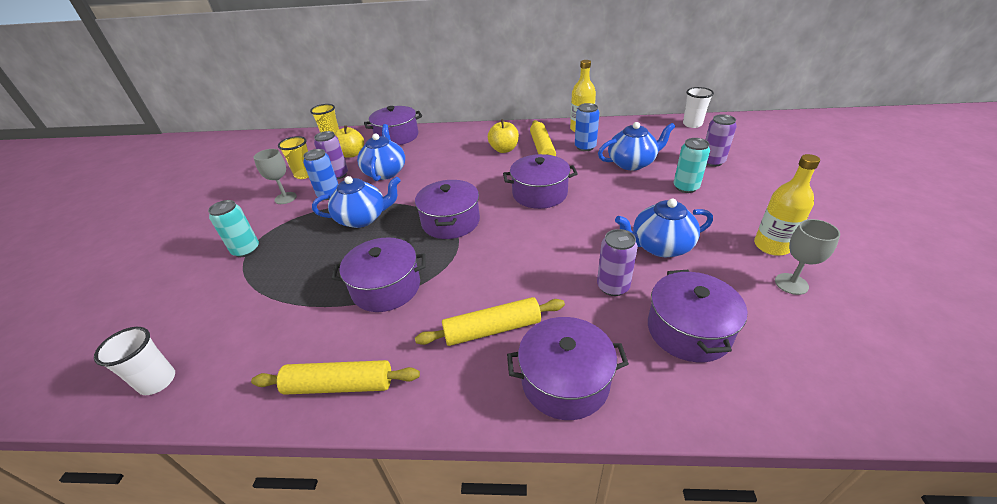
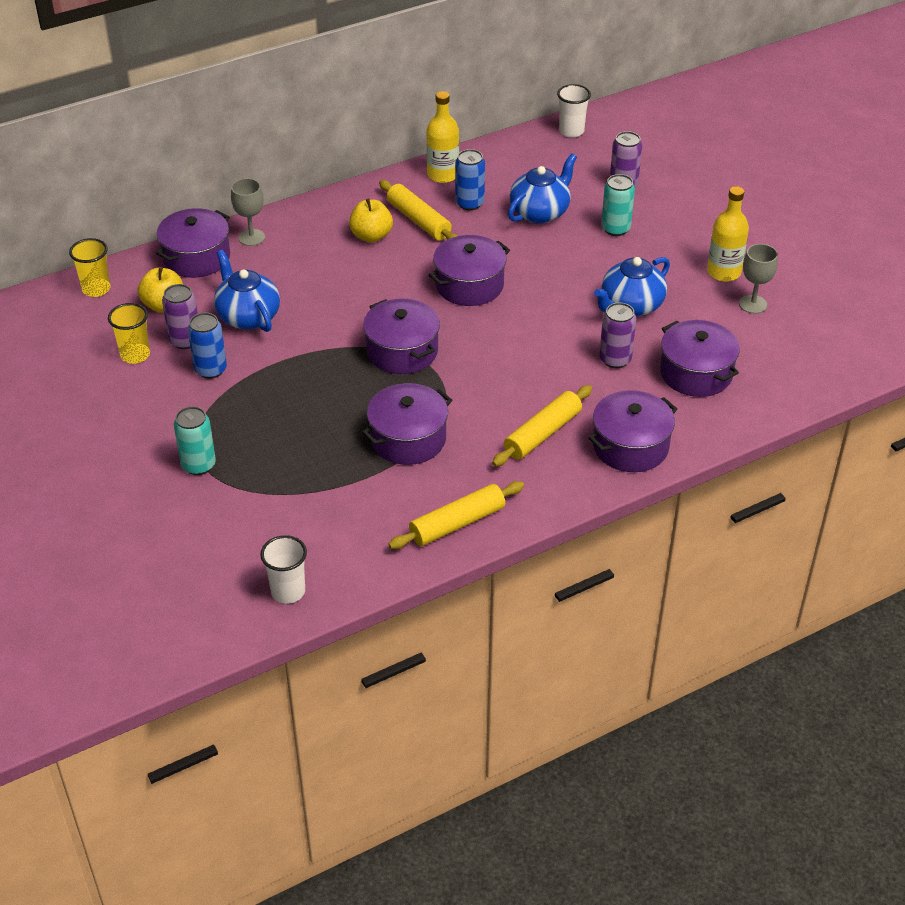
camera: 35 degrees left, 5 degrees up
grey goblet [254,149,297,204] -> grey goblet moved to [231,178,265,246]
blue teapot [312,176,401,228] -> none

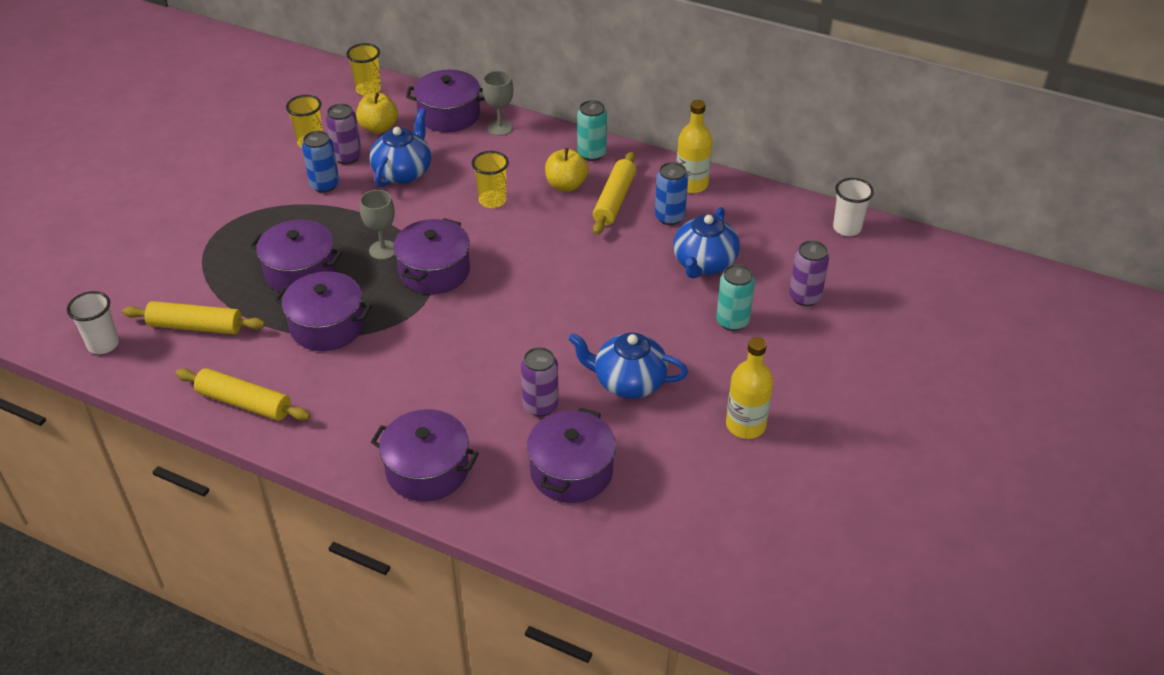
camera: 55 degrees right, 0 degrees up
turquoise can [174,406,216,475] -> turquoise can moved to [577,100,607,161]
purple pot [429,235,510,306] -> purple pot moved to [250,220,342,293]
yellow rolling pin [492,385,592,466] -> yellow rolling pin moved to [122,301,265,334]
blue teapot [508,153,577,224] -> blue teapot turned 105 degrees clockwise [673,207,740,279]
grey goblet [739,244,778,314] -> grey goblet moved to [360,190,395,260]
none -> yellow cup [472,151,509,208]

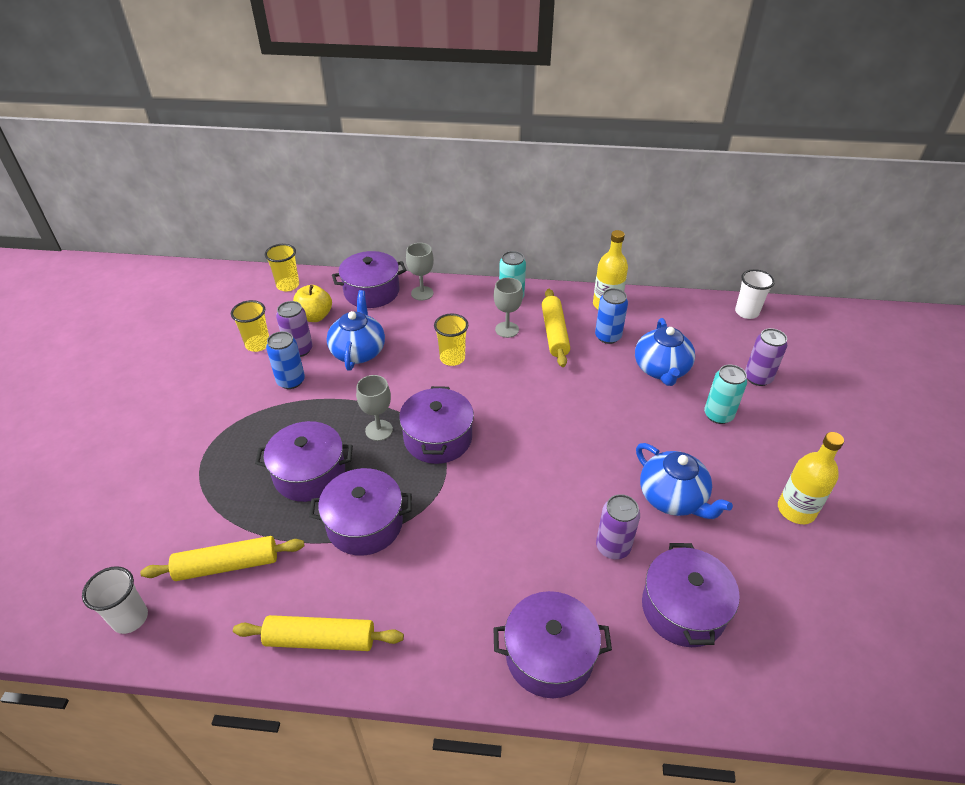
camera: 20 degrees left, 0 degrees up
yellow apple [545,148,588,192] -> grey goblet [494,278,523,338]
blue teapot [568,333,688,399] -> blue teapot turned 120 degrees counterclockwise [636,443,733,519]

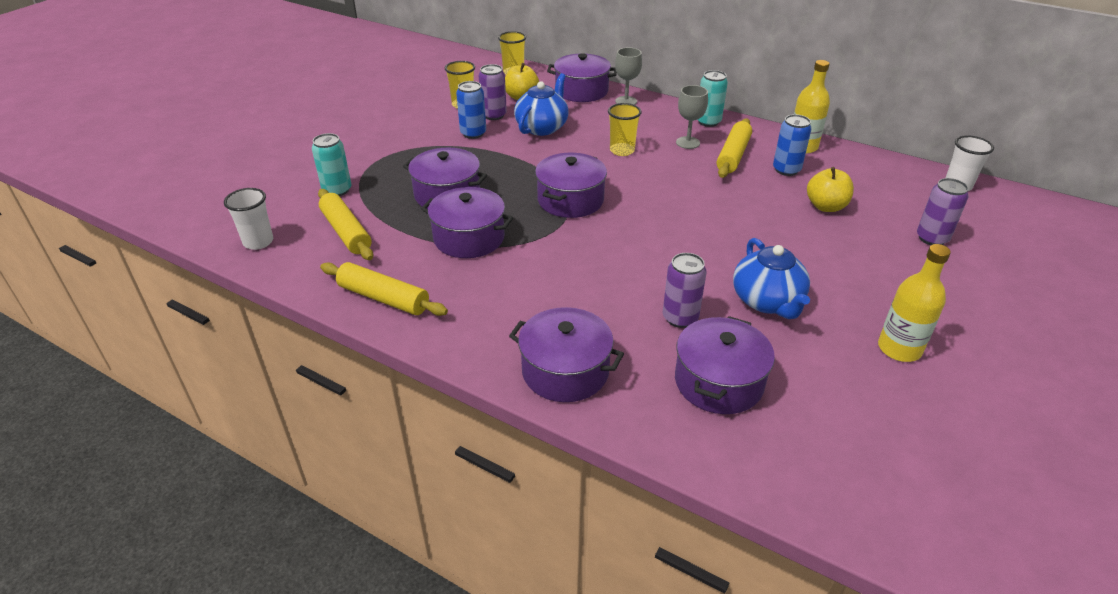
camera: 25 degrees right, 5 degrees down
yellow rolling pin [140,536,304,581] -> yellow rolling pin turned 45 degrees clockwise [318,189,373,260]
grey goblet [356,375,393,441] -> none
blue teapot [635,318,695,386] -> yellow apple [807,167,854,212]
turquoise can [704,365,747,424] -> turquoise can moved to [312,133,351,196]

